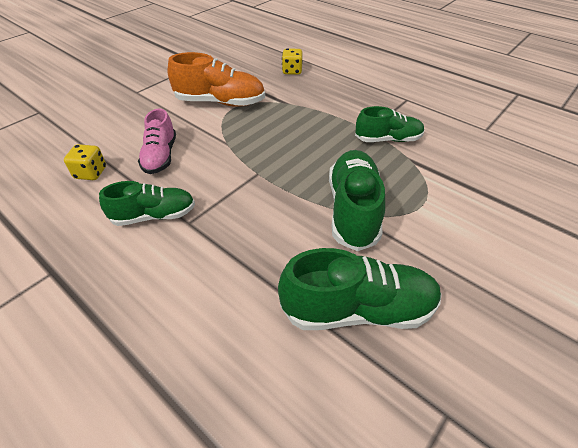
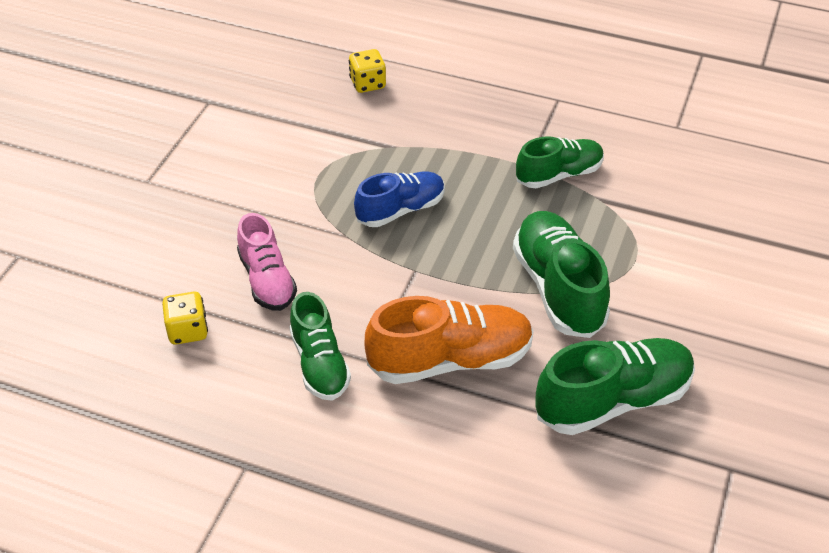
camera: 20 degrees left, 0 degrees up
green shoe [99,181,195,226] -> green shoe turned 105 degrees clockwise [289,292,351,401]
orange shoe [167,52,265,107] -> orange shoe moved to [365,296,534,384]
none -> blue shoe [354,172,445,227]

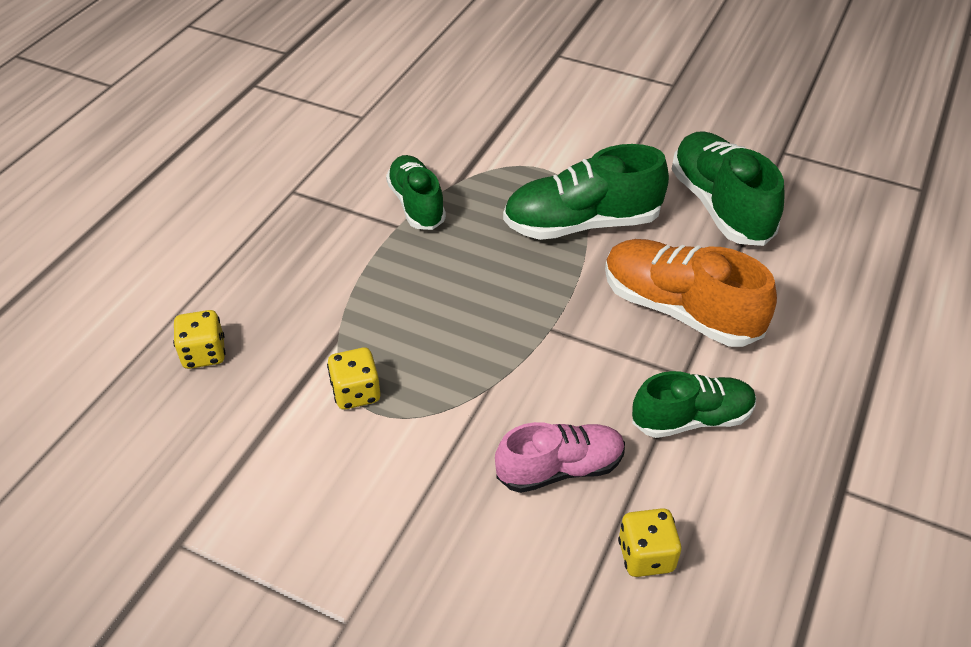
camera: 85 degrees left, 0 degrees up
blue shoe [354,172,445,227] -> none
orange shoe [365,296,534,384] -> orange shoe turned 45 degrees counterclockwise [605,239,777,347]
none -> yellow dice [327,348,381,409]

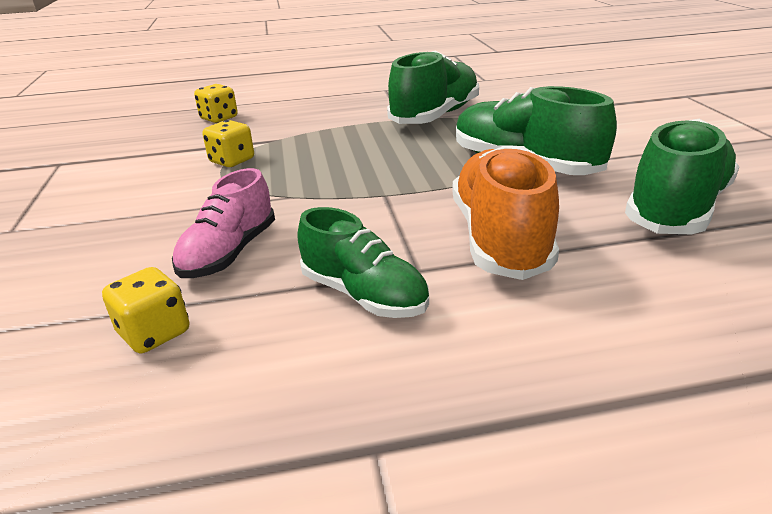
camera: 55 degrees right, 15 degrees down
green shoe [386,155,446,230] -> green shoe [387,50,479,124], size x1.51
pink shoe [495,422,625,493] -> pink shoe turned 75 degrees clockwise [172,168,275,278]

